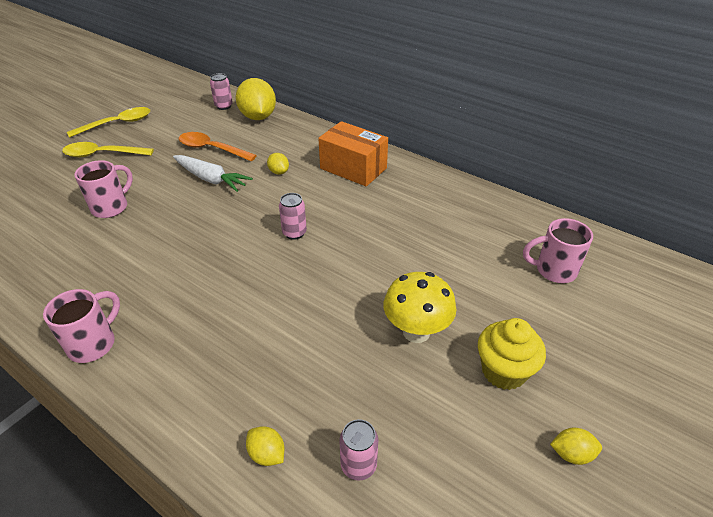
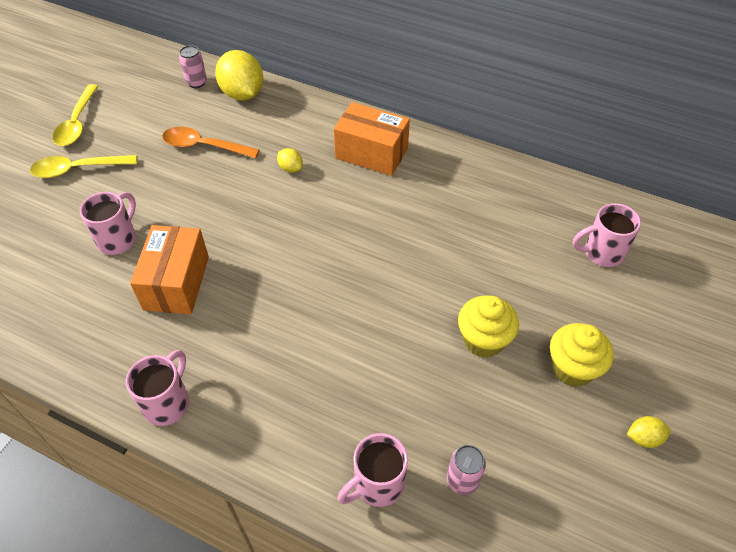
camera: 10 degrees left, 10 degrees up
yellow spoon [67,107,150,138] -> yellow spoon turned 135 degrees clockwise [53,84,99,146]
white carrot [173,155,253,192] -> none
yellow lemon [246,426,284,466] -> pink mug [337,433,408,507]
pink can [279,193,307,240] -> none
yellow mushroom [383,272,456,343] -> yellow cupcake [458,296,519,358]
none -> orange box [130,225,209,314]

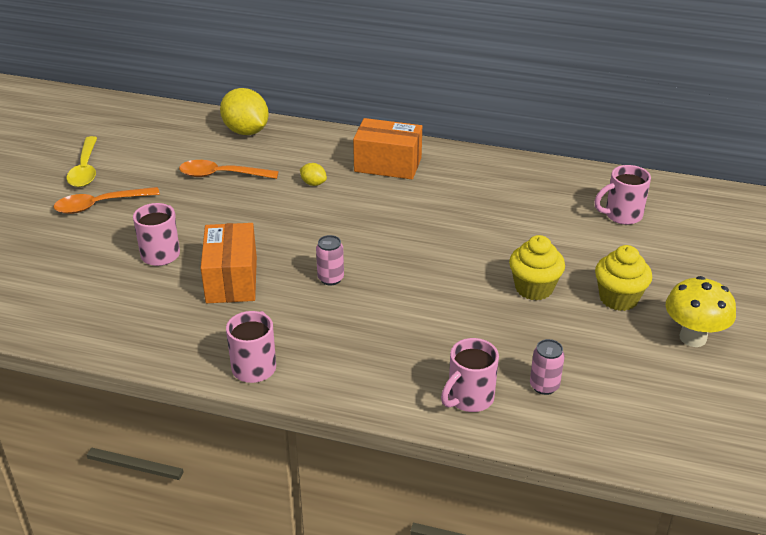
camera: 10 degrees left, 15 degrees down
yellow spoon [30,155,137,178] -> orange spoon [53,187,160,214]
pink can [179,45,207,88] -> pink can moved to [316,235,344,285]
yellow lemon [626,416,671,448] -> yellow mushroom [666,276,736,347]

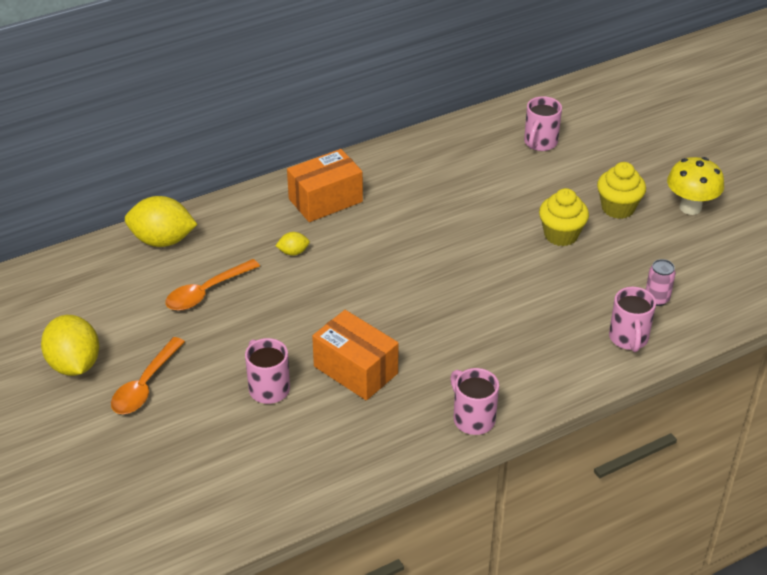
camera: 45 degrees left, 5 degrees up
yellow spoon [67,136,97,187] -> yellow lemon [41,315,99,376]
pink can [316,235,344,285] -> none

